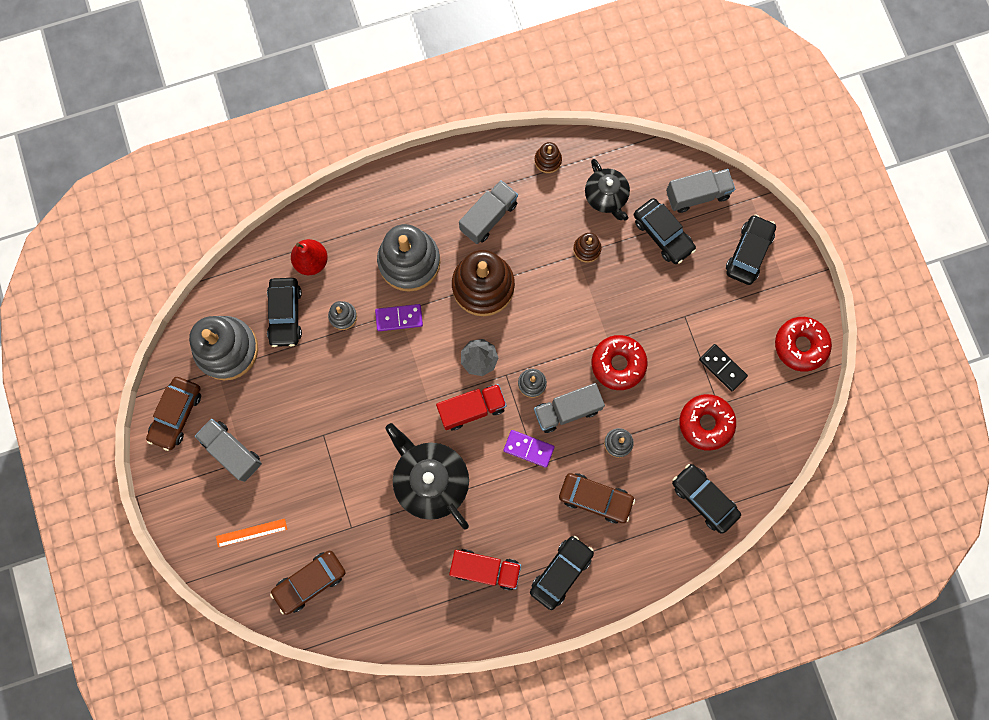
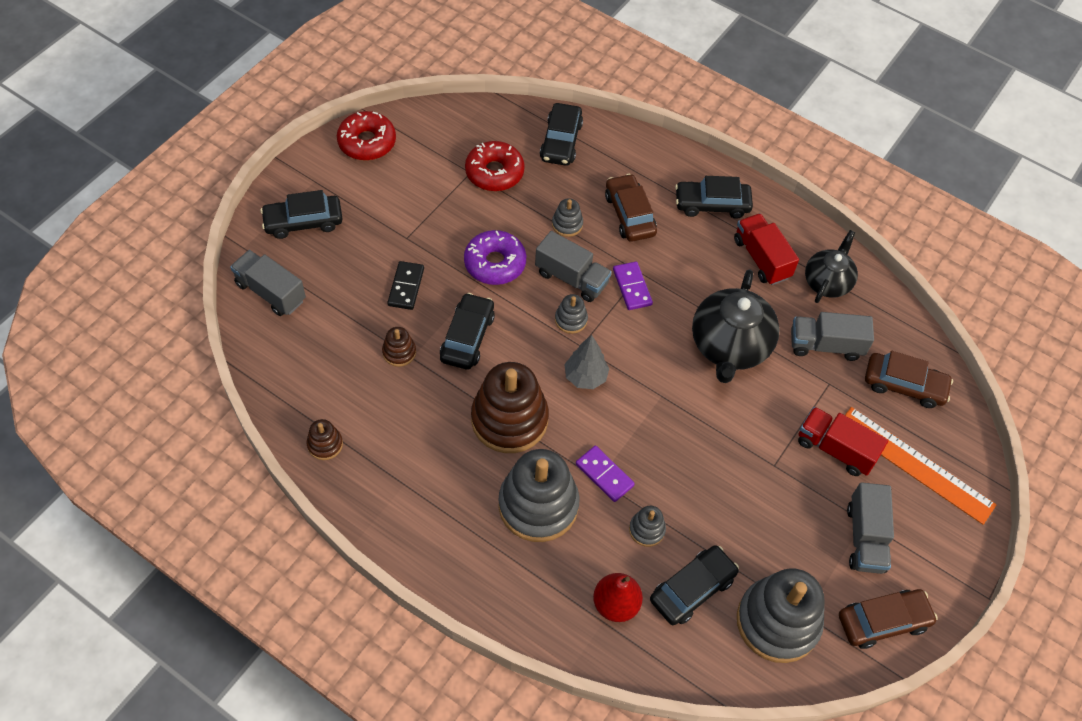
camera: 130 degrees left, 20 degrees down
orange ruler [216,519,287,547] -> orange ruler [845,407,996,525], size x2.00
red truck [436,384,507,430] -> red truck moved to [798,407,888,476]
grey truck [459,180,518,244] -> grey truck moved to [791,312,874,361]
black teapot [585,159,630,221] -> black teapot moved to [805,230,858,303]
red donut [592,335,648,390] -> purple donut [464,230,526,285]
black car [634,198,696,264] -> black car moved to [440,293,495,370]
black domino [699,344,748,391] -> black domino moved to [387,261,424,310]

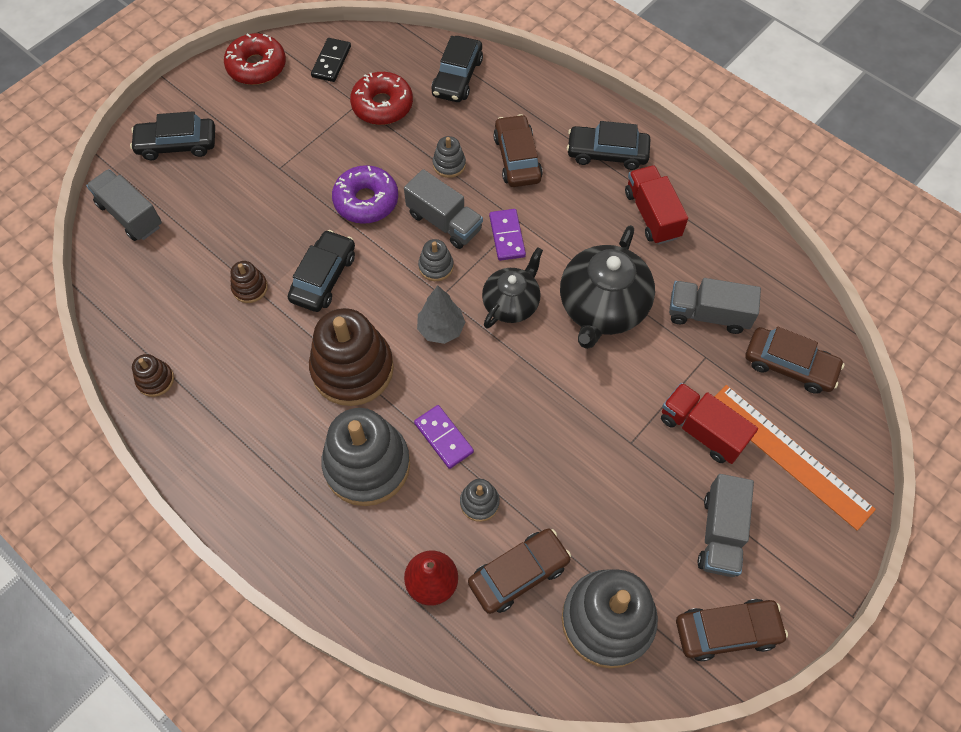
camera: 10 degrees right, 5 degrees up
black domino [387,261,424,310] -> black domino moved to [311,38,351,82]
black car [650,545,739,625] -> brown car [468,529,571,614]
black teapot [805,230,858,303] -> black teapot moved to [482,247,543,329]

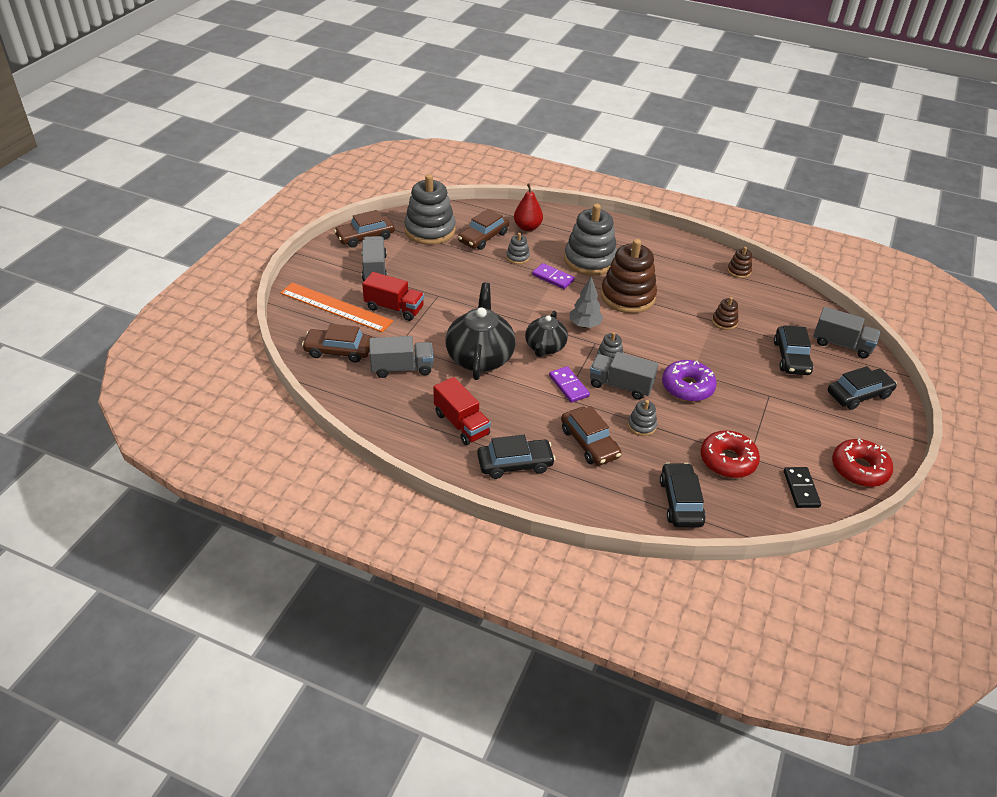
camera: 160 degrees right, 20 degrees down
black car [288,230,355,312] -> black car moved to [774,325,813,375]

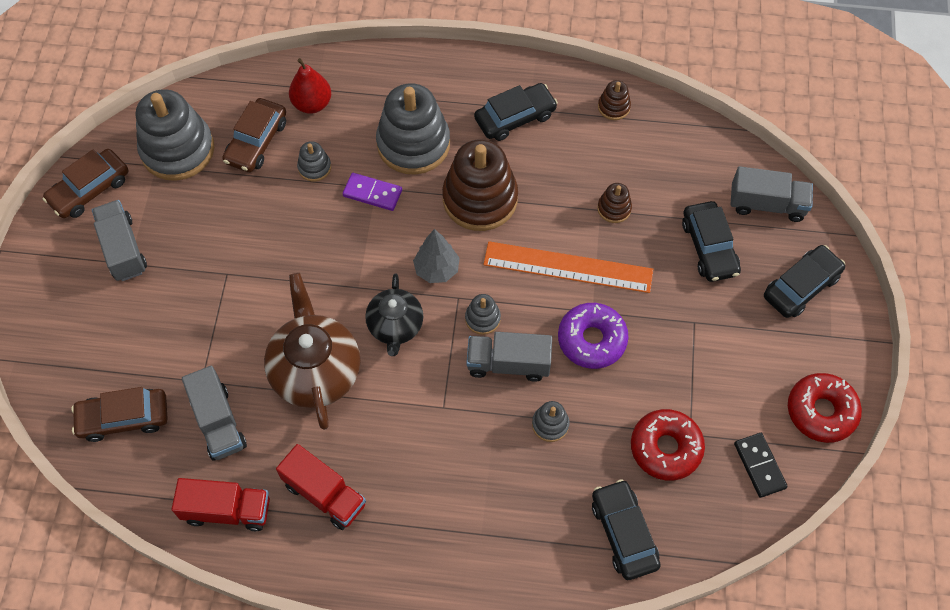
camera: 15 degrees left, 20 degrees up
orange ruler [280,283,393,332] -> orange ruler moved to [484,241,653,293]
red truck [362,272,424,321] -> red truck moved to [172,478,270,531]
grey truck [369,336,433,378] -> grey truck turned 90 degrees clockwise [182,366,247,461]
black teapot [446,283,516,380] -> brown teapot [264,273,360,430]
black car [477,435,555,479] -> black car moved to [474,83,558,141]
purple domino [549,366,590,403] -> none
brown car [561,406,621,466] -> none

